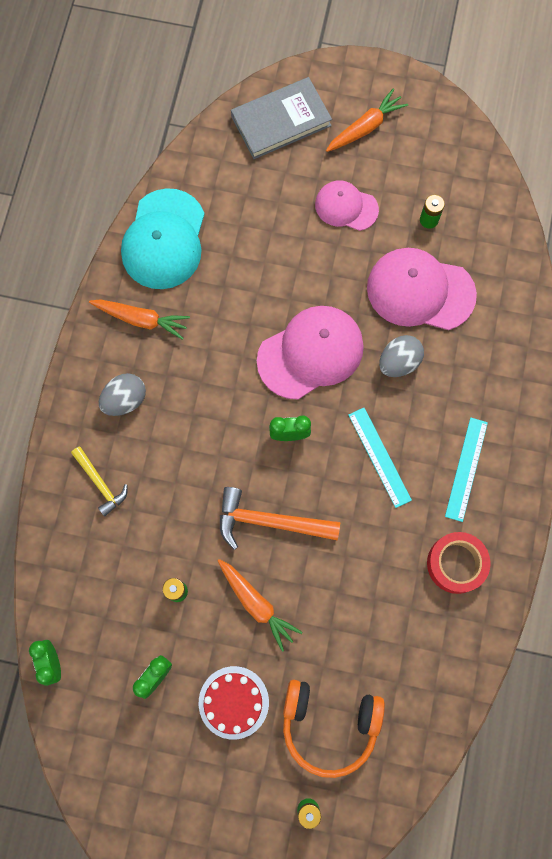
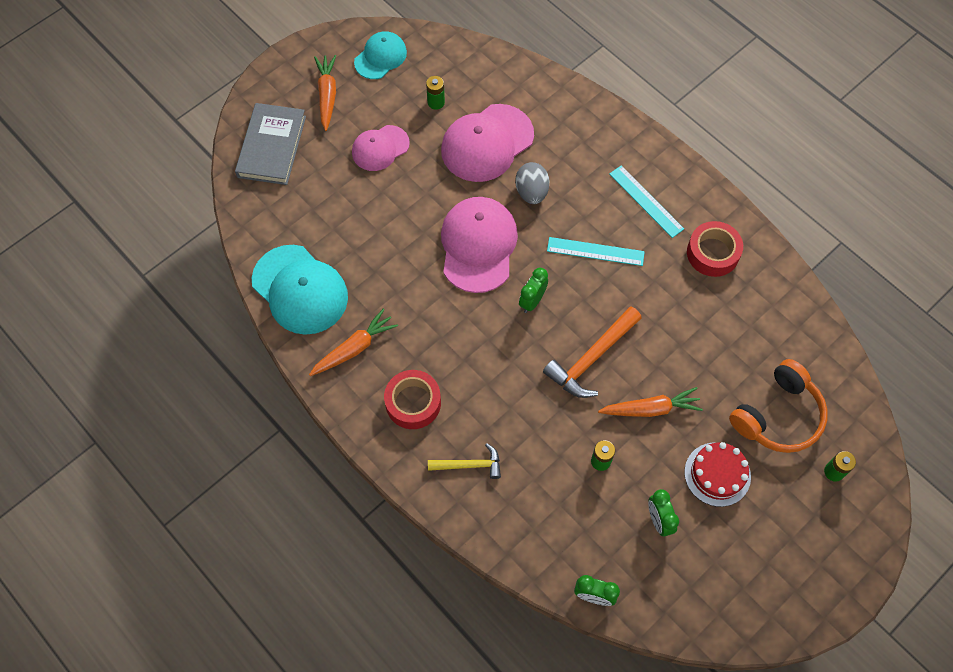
camera: 55 degrees left, 10 degrees down
grey egg [99,373,146,416] -> red tape [384,370,441,429]
none -> turquoise cap [354,31,407,79]

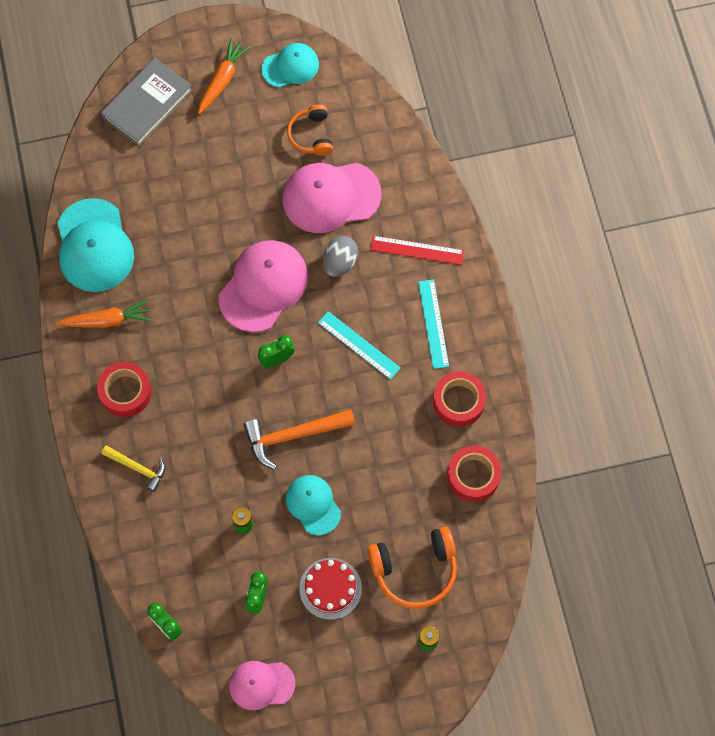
camera: 30 degrees right, 5 degrees up
pink cap [352,125,410,171] -> pink cap moved to [229,661,295,710]
green battery [426,76,445,110] -> orange headphones [287,104,333,156]
orange carrot [598,387,703,417] -> turquoise cap [286,475,341,535]
none -> red ruler [370,236,464,265]
none -> red tape [447,446,501,502]

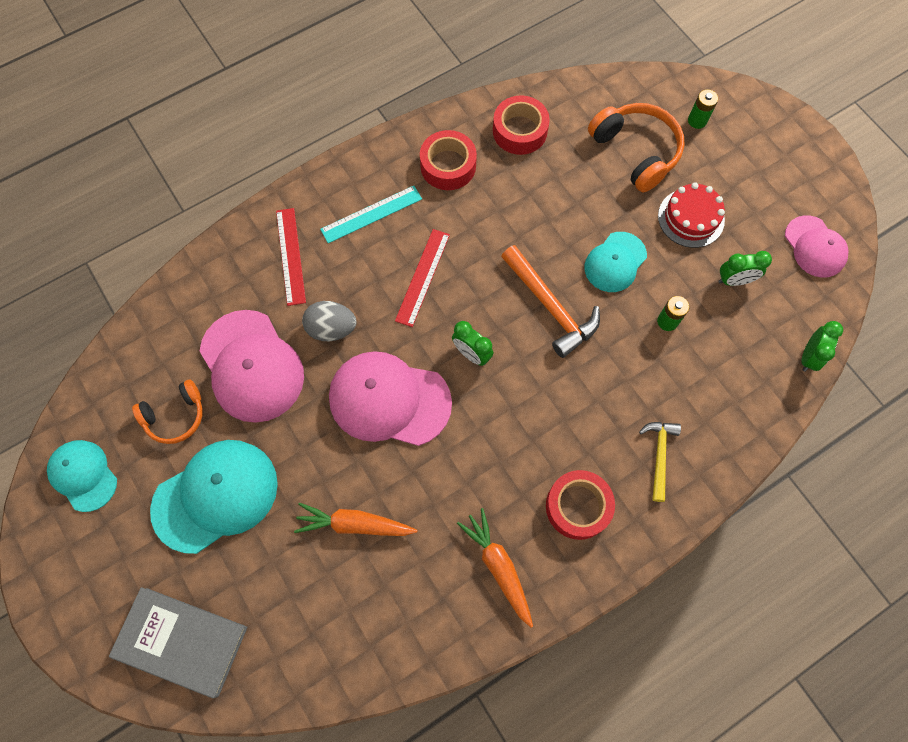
camera: 110 degrees left, 0 degrees up
turquoise cap [57,198,134,292] -> turquoise cap moved to [150,440,278,554]
orange carrot [198,38,251,114] -> orange carrot moved to [294,503,417,536]
turquoise ruler [318,311,401,380] -> red ruler [395,229,450,327]

